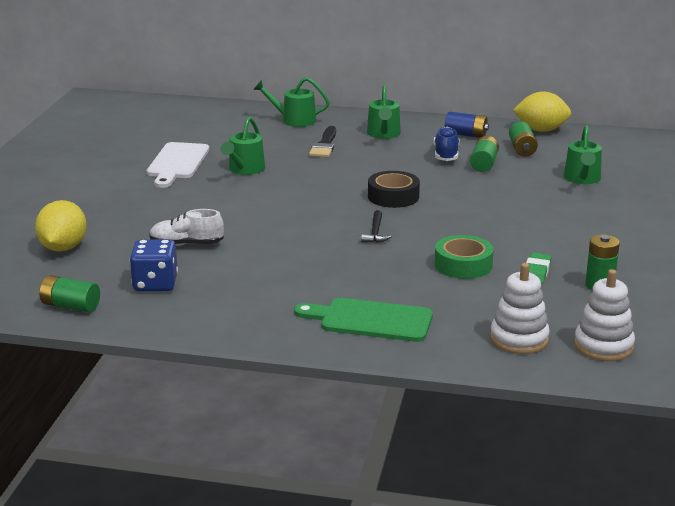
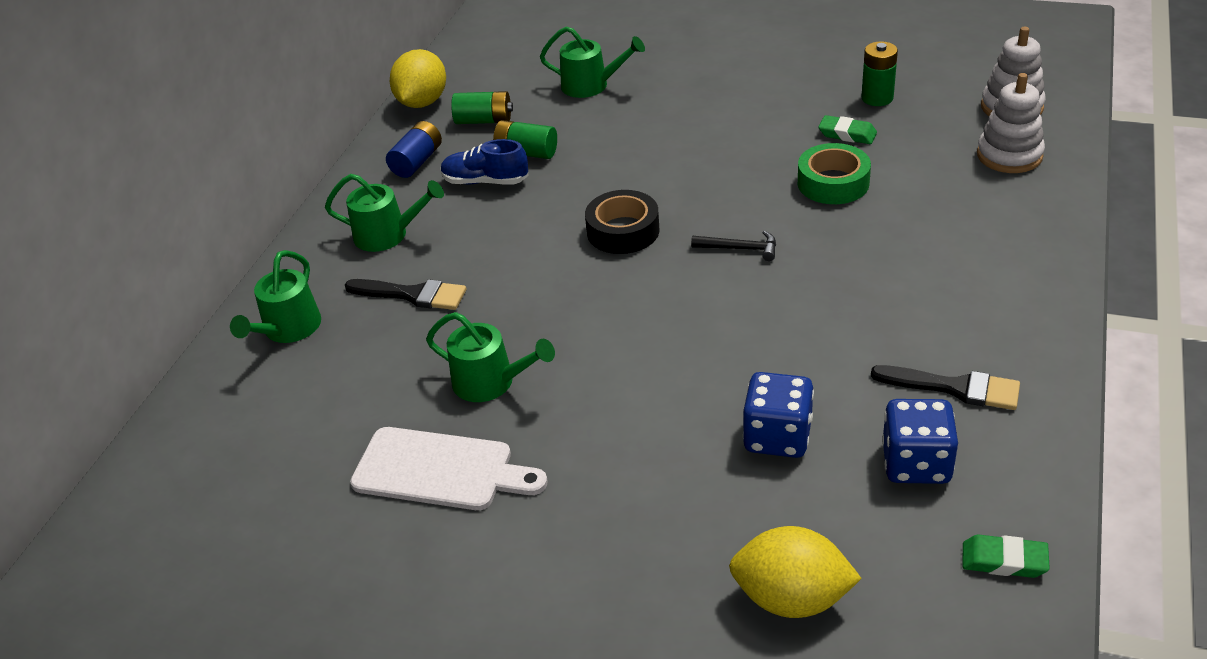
camera: 80 degrees left, 15 degrees up
green battery [39,275,100,313] -> green eraser [963,534,1050,578]
white shoe [149,209,224,246] -> blue dice [743,372,814,458]
green cutting board [294,298,433,342] -> none
none -> black brush [871,365,1020,410]

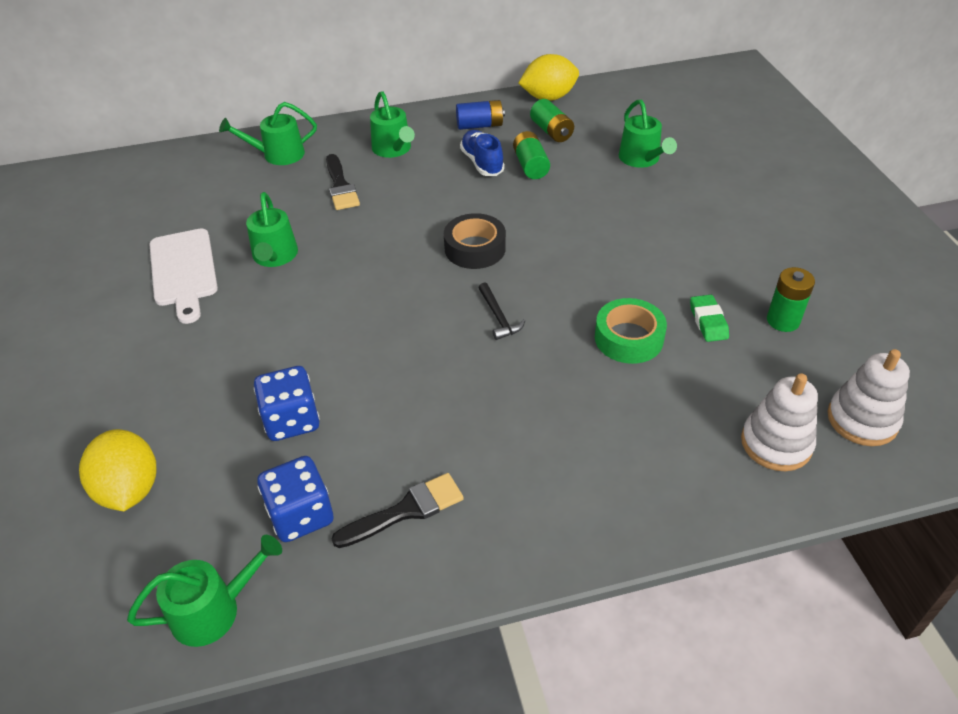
camera: 55 degrees right, 5 degrees up
black brush [871,365,1020,410] -> black brush turned 105 degrees counterclockwise [331,473,464,548]
green eraser [963,534,1050,578] -> green watering can [127,535,282,647]

